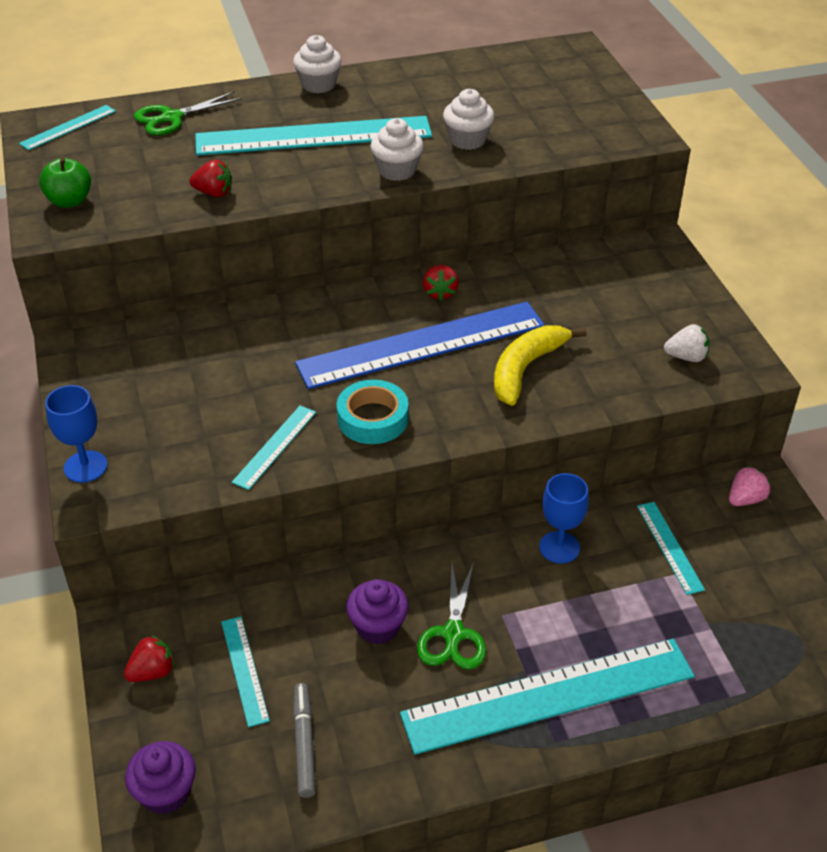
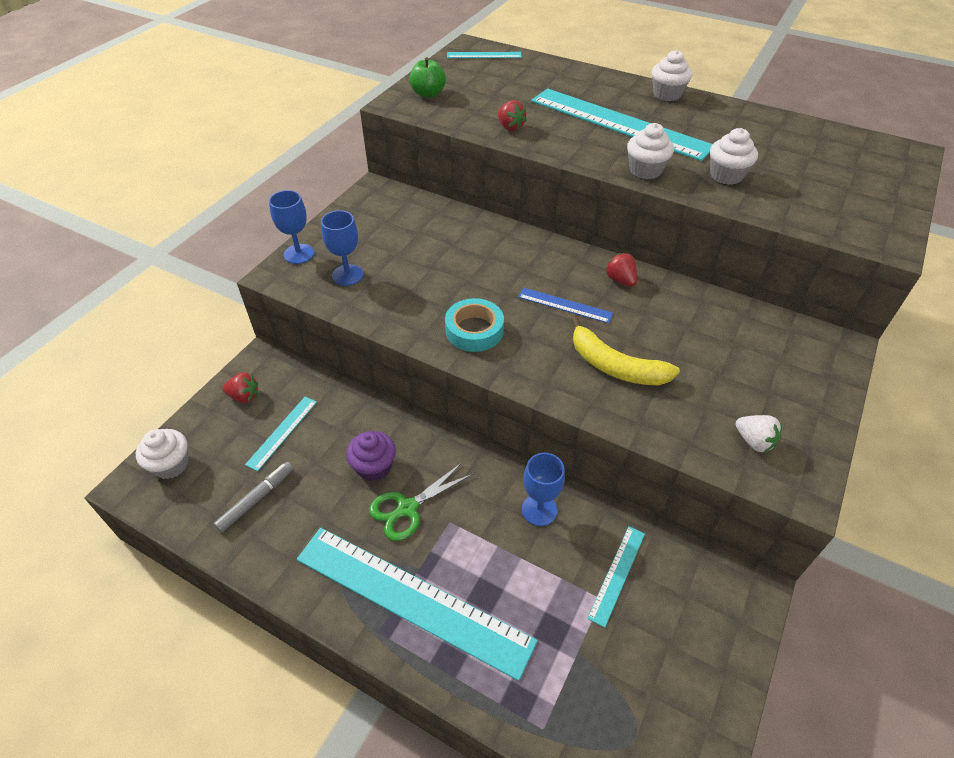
camera: 45 degrees right, 5 degrees up
purple cupcake [125,741,196,814] -> white cupcake [136,429,188,479]
green scissors [134,92,242,135] -> none
turquoise ruler [232,406,316,490] -> none
blue ruler [295,302,545,389] -> blue ruler [518,288,613,323], size x0.45
red strawberry [423,265,459,301] -> red strawberry turned 105 degrees clockwise [605,253,637,287]
yellow banana [494,325,587,406] -> yellow banana turned 135 degrees counterclockwise [571,316,680,385]
pink strawberry [729,466,771,506] -> none
none -> blue goblet [321,210,363,286]

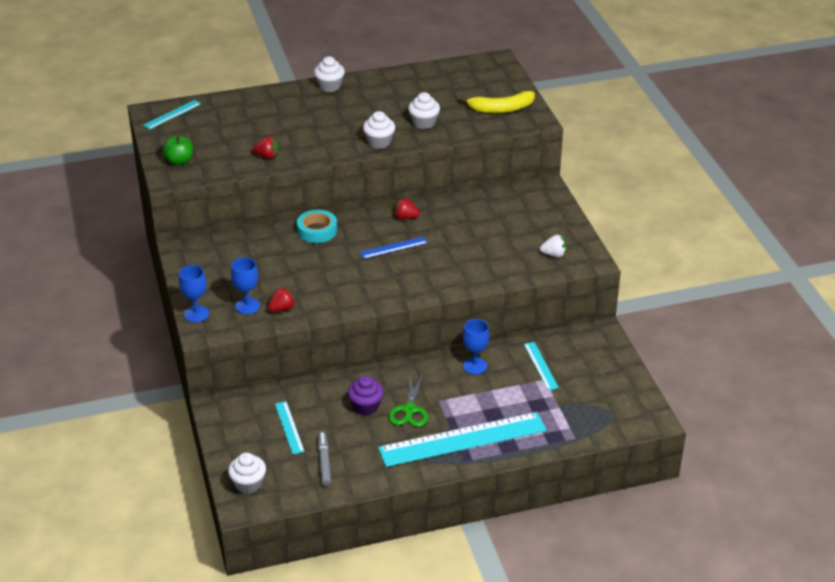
camera: 45 degrees left, 10 degrees down
red strawberry [222,373,258,403] -> red strawberry moved to [268,287,295,312]
turquoise tape [445,298,504,352] -> turquoise tape moved to [297,210,337,243]
turquoise ruler [531,89,712,161] -> none
yellow banana [571,316,680,385] -> yellow banana moved to [459,91,535,113]

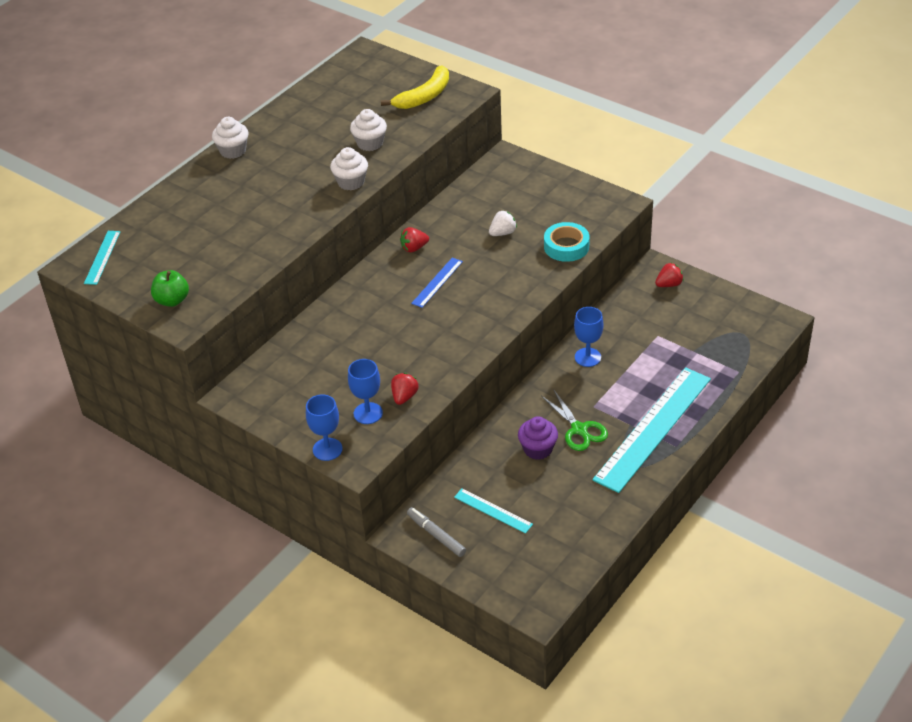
camera: 35 degrees left, 5 degrees up
white cupcake [228,453,266,494] -> none
red strawberry [253,136,278,159] -> red strawberry moved to [655,263,684,287]
turquoise tape [297,210,337,243] -> turquoise tape moved to [544,222,590,262]
grey marker [318,432,331,486] -> grey marker moved to [407,507,466,557]
turquoise ruler [524,342,559,390] -> none
white strawberry [540,235,567,257] -> white strawberry moved to [489,210,517,236]

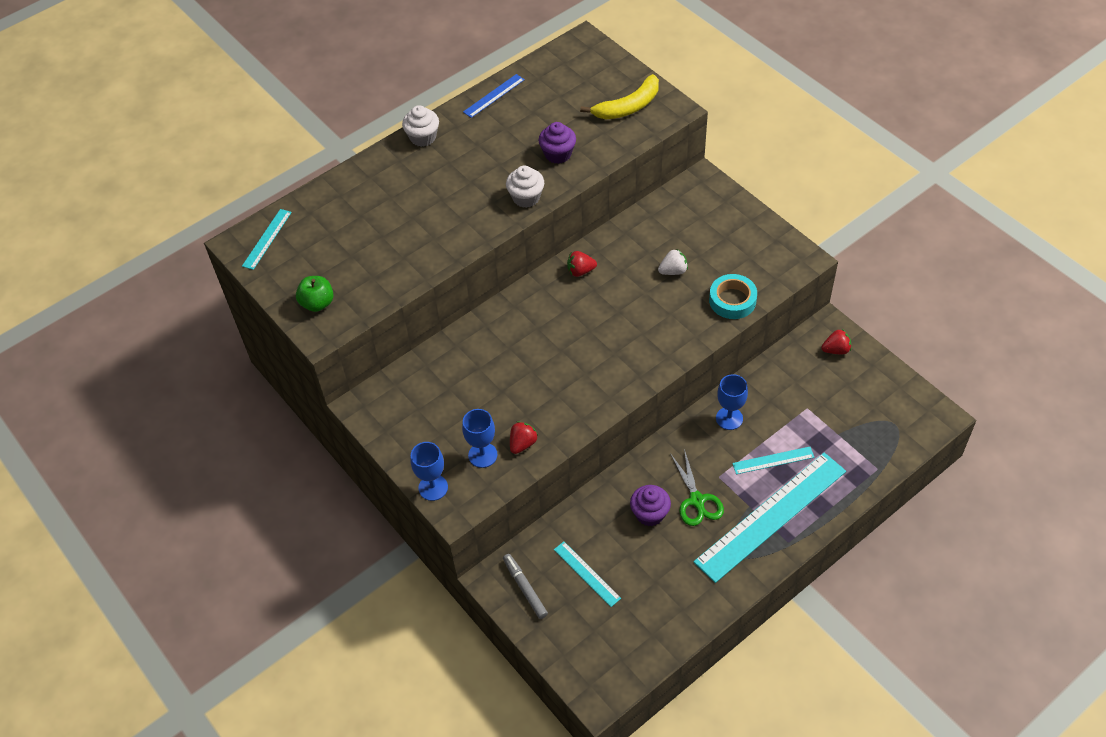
camera: 15 degrees right, 10 degrees up
white cupcake [350,109,387,151] -> purple cupcake [539,122,576,164]
blue ruler [411,258,463,308] -> blue ruler moved to [463,74,525,118]
none -> turquoise ruler [732,447,815,474]

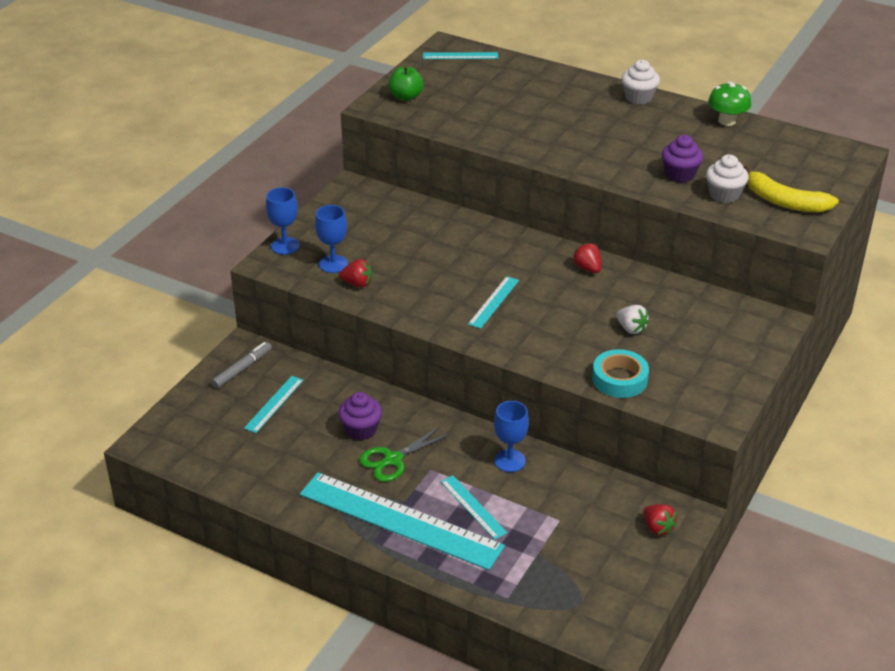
camera: 65 degrees right, 15 degrees down
blue ruler [463,74,525,118] -> green mushroom [708,82,751,126]
white cupcake [506,166,544,208] -> white cupcake moved to [706,154,749,203]
none -> turquoise ruler [468,276,519,329]

